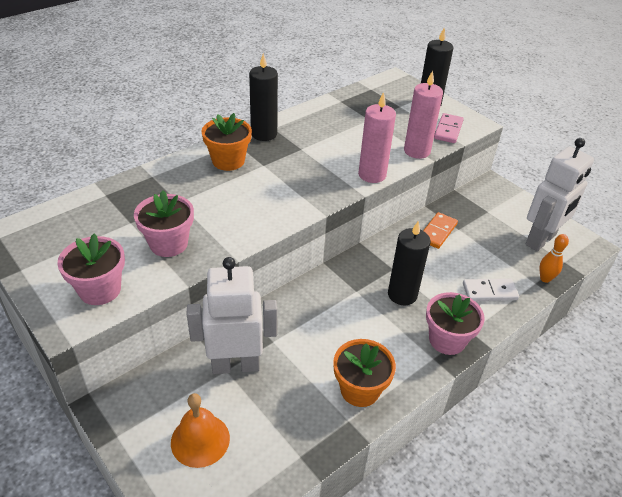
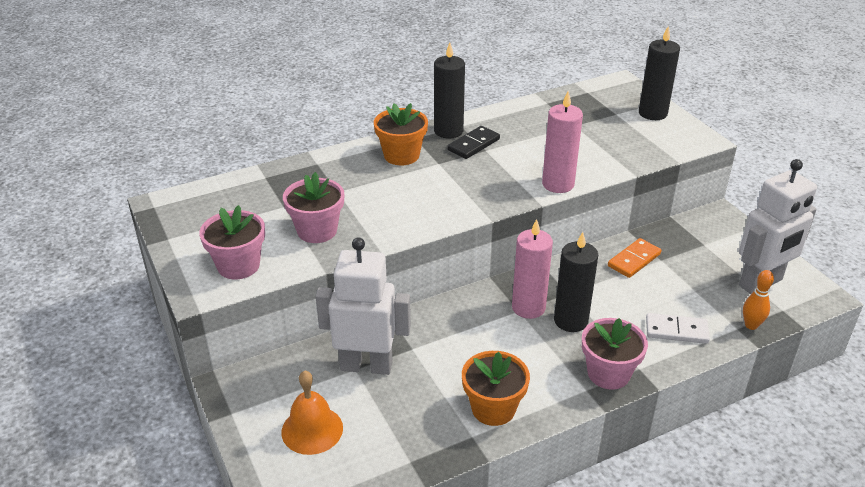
camera: 15 degrees right, 5 degrees down
pink candle [404,71,443,159] -> pink candle moved to [512,219,553,319]
pink domino [434,113,464,143] -> none
none -> black domino [447,126,500,159]

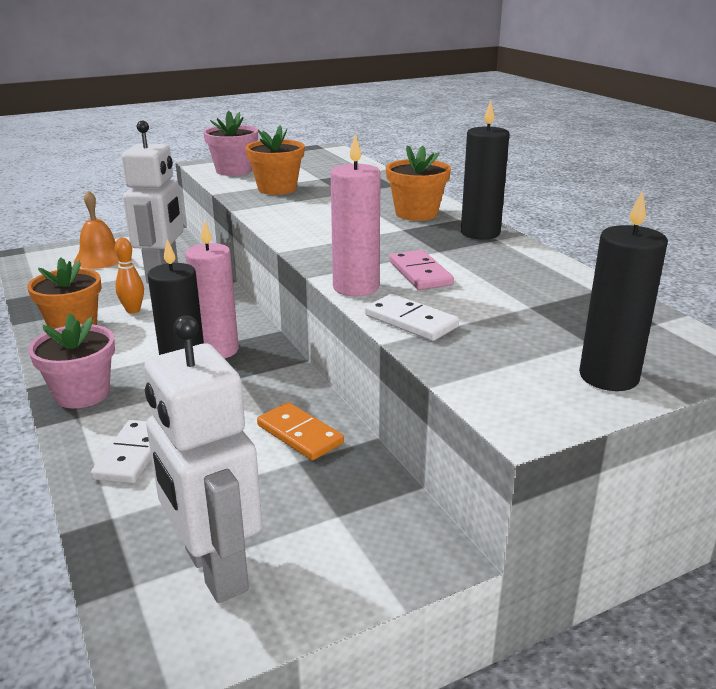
camera: 90 degrees right, 10 degrees down
pink flower pot [283,172,344,243] -> orange flower pot [245,125,305,195]
black domino [447,126,500,159] -> none
orange bowling pin [743,270,774,330] -> orange bowling pin moved to [115,238,144,314]
none -> white domino [365,294,459,341]
none -> pink domino [390,250,454,290]

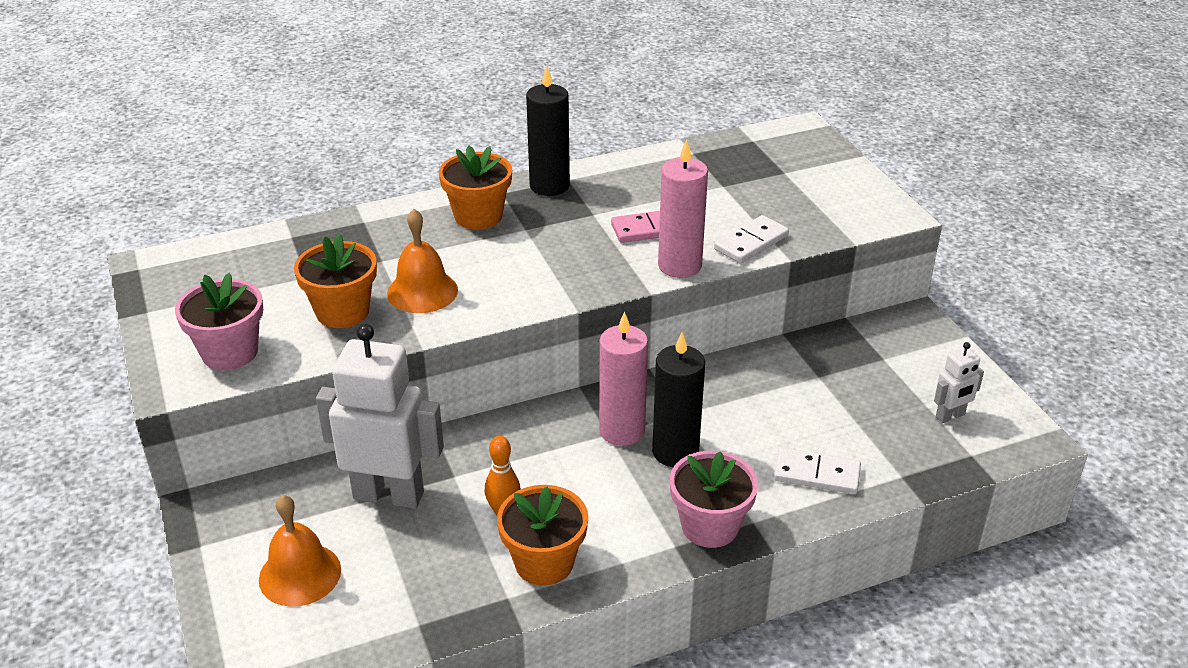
camera: 85 degrees left, 10 degrees up
white robot [144,315,263,603] -> white robot [934,342,984,423], size x0.47
orange domino [257,402,344,460] -> none
black candle [579,190,668,391] -> none
none -> orange bell [387,209,458,313]

